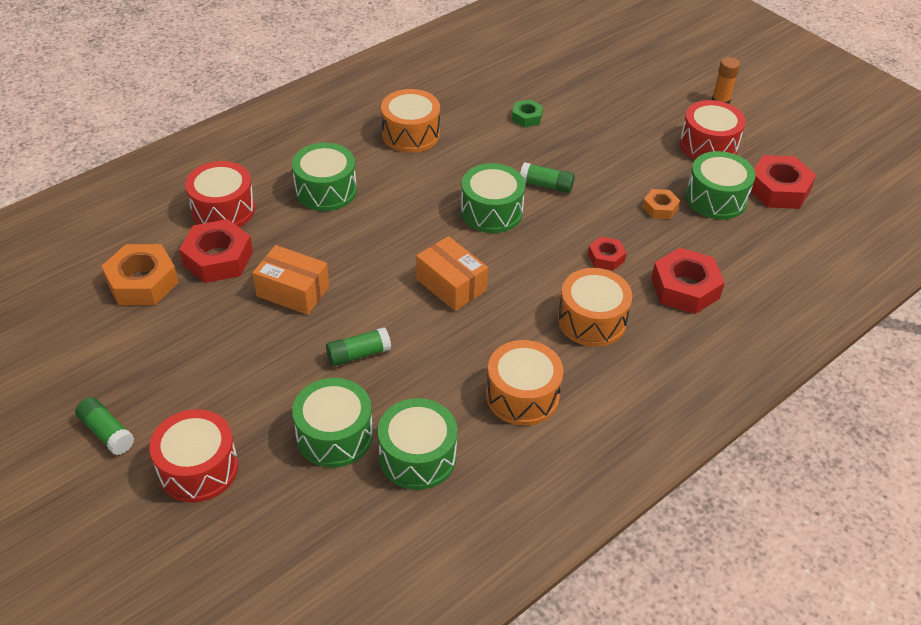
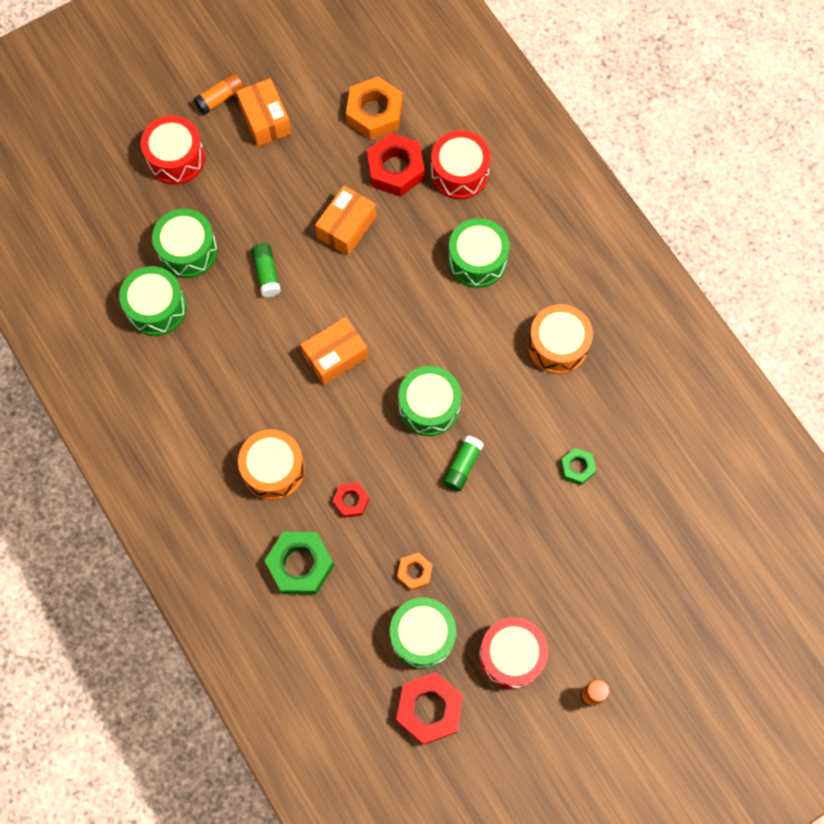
camera: 100 degrees right, 25 degrees up
green glue stick [75,397,134,455] -> orange glue stick [194,73,244,115]
orange drum [486,340,564,426] -> none
red nut [651,248,725,314] -> green nut [265,532,334,595]
none -> orange box [236,79,292,147]

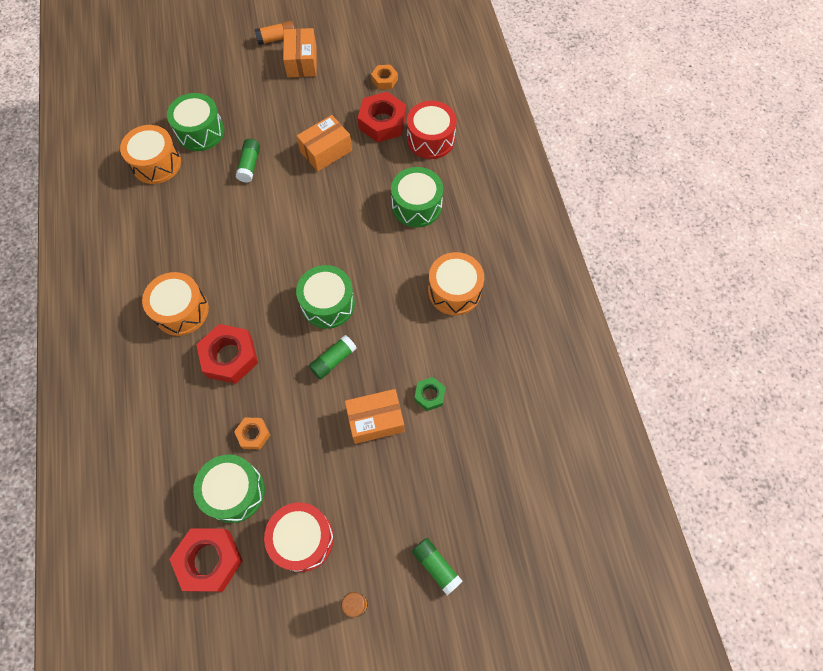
camera: 20 degrees right, 5 degrees down
green drum [119,266,187,336] -> orange drum [120,125,181,184]
red drum [141,116,205,185] -> none
green nut [265,532,334,595] -> none
orange box [301,317,368,385] -> orange box moved to [345,389,404,444]
red nut [333,482,369,518] -> red nut [196,324,258,384], size x1.83
orange nut [346,77,403,140] -> orange nut [371,65,398,89], size x0.55
none -> green glue stick [412,538,463,595]

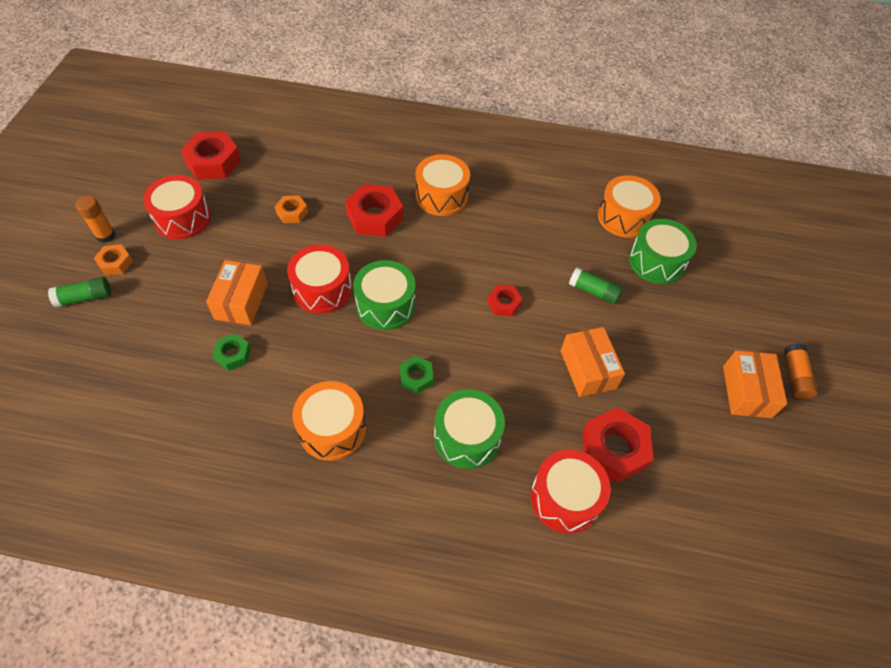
camera: 110 degrees right, 10 degrees down
green drum [193,454,265,523] -> none
orange box [283,28,317,77] -> orange box turned 75 degrees clockwise [723,350,787,418]
green glue stick [309,335,357,379] -> red drum [287,245,352,314]
orange nut [371,65,398,89] -> orange nut moved to [94,244,133,276]
none -> green nut [400,356,433,394]
none -> red nut [487,285,522,317]

